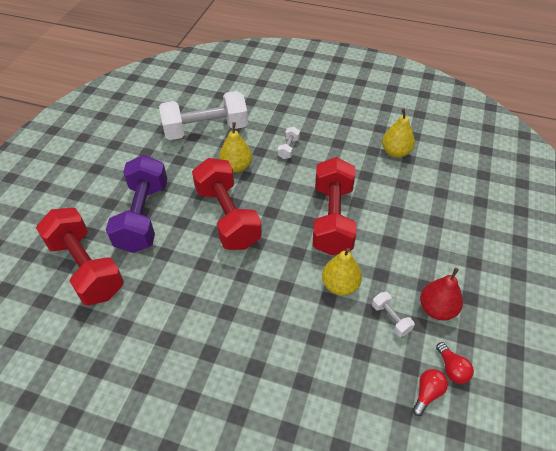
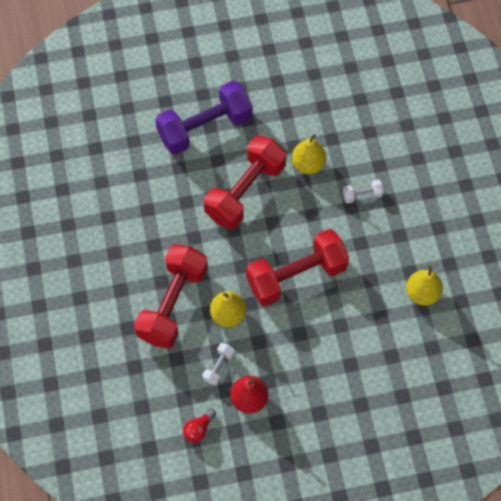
camera: 60 degrees right, 15 degrees up
red dumbbell [36,208,124,305] -> red dumbbell moved to [134,244,208,349]
white dumbbell [159,91,248,140] -> none
red light bulb [412,369,448,416] -> none

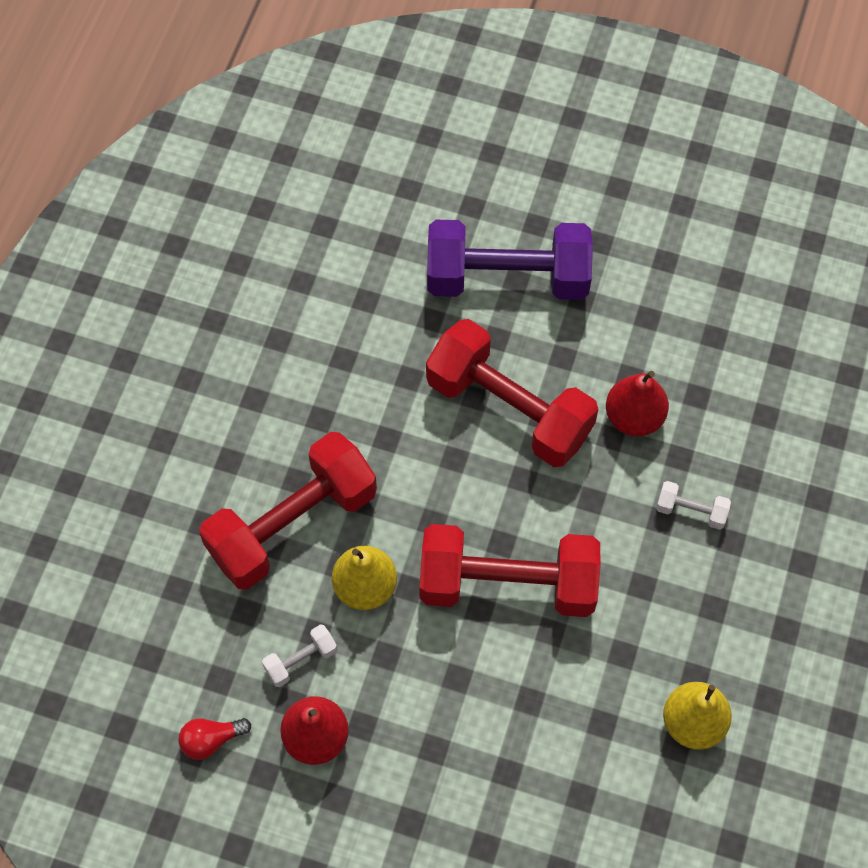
camera: 30 degrees right, 0 degrees up
red dumbbell [204,135,286,229] -> red dumbbell turned 60 degrees clockwise [426,319,598,467]
yellow pear [292,134,326,174] -> red pear [606,371,669,436]

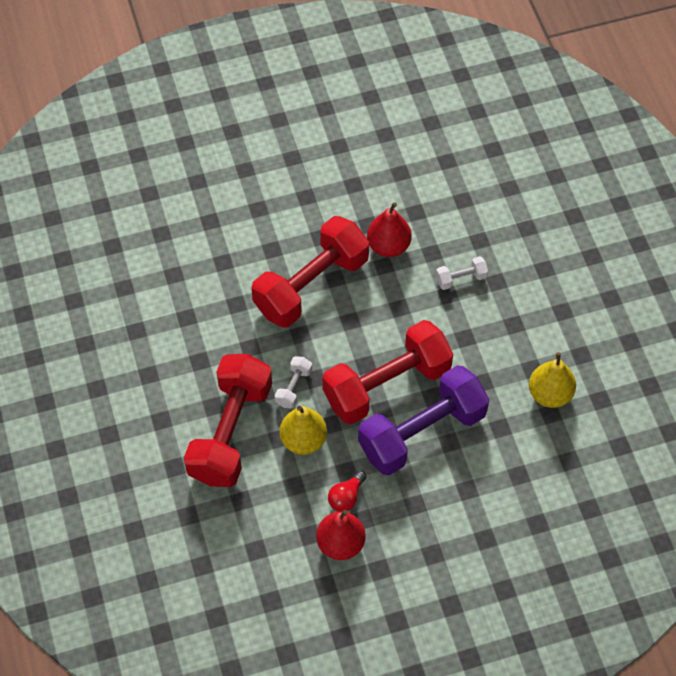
camera: 35 degrees left, 5 degrees down
red light bulb [178,718,251,760] -> red light bulb moved to [328,471,366,512]
white dumbbell [262,625,338,687] -> white dumbbell moved to [275,356,312,409]
red dumbbell [426,319,598,467] -> red dumbbell turned 45 degrees counterclockwise [251,216,369,328]
purple dumbbell [427,220,593,300] -> purple dumbbell moved to [358,365,489,475]

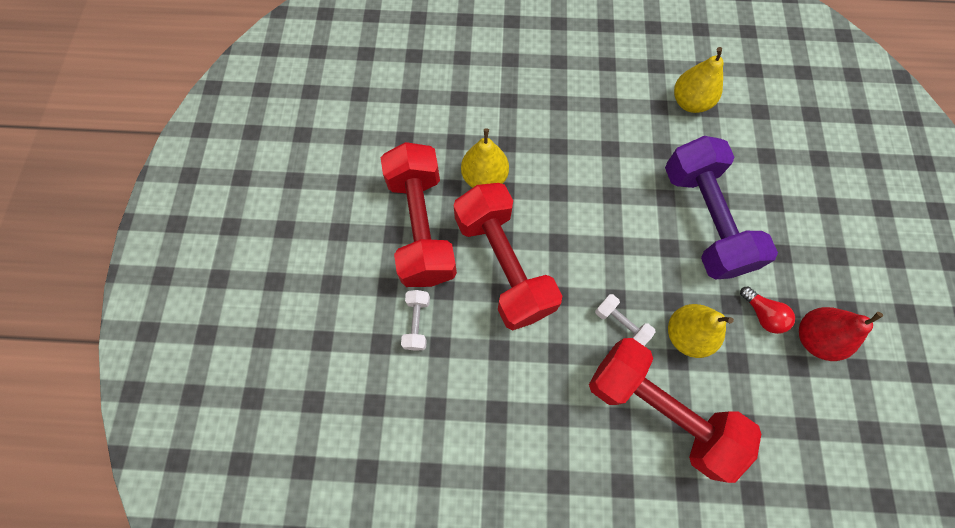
camera: 70 degrees left, 10 degrees up
red dumbbell [322,320,453,424] -> red dumbbell moved to [381,142,457,287]
red pear [367,202,412,257] -> yellow pear [461,128,509,188]
white dumbbell [436,256,488,290] -> white dumbbell moved to [401,290,430,351]

